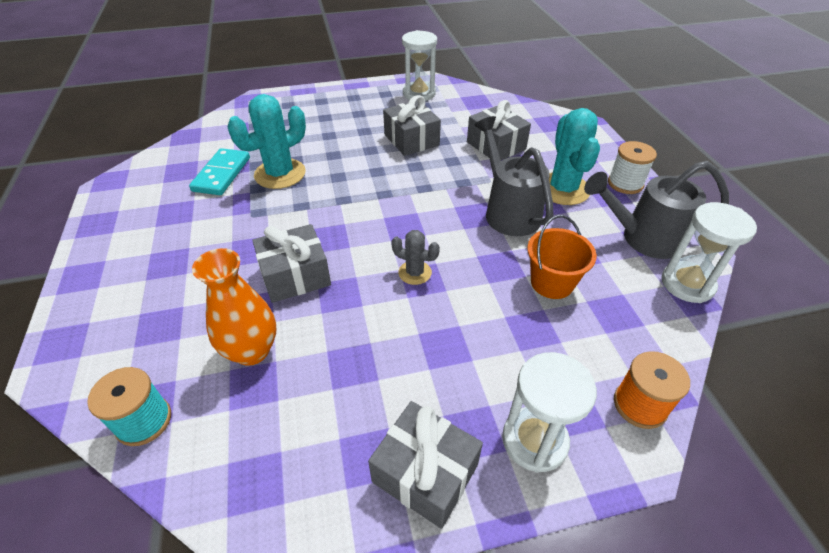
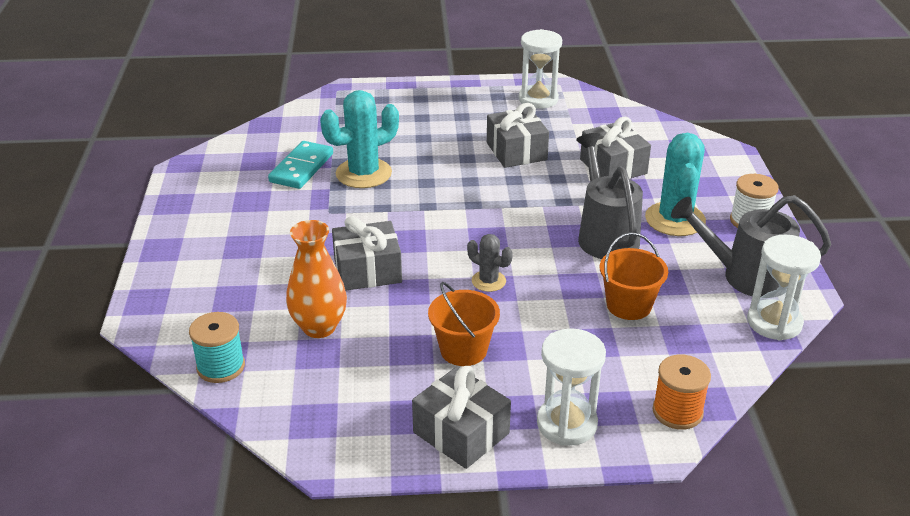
camera: 10 degrees right, 10 degrees down
none -> orange bucket [428,282,500,366]

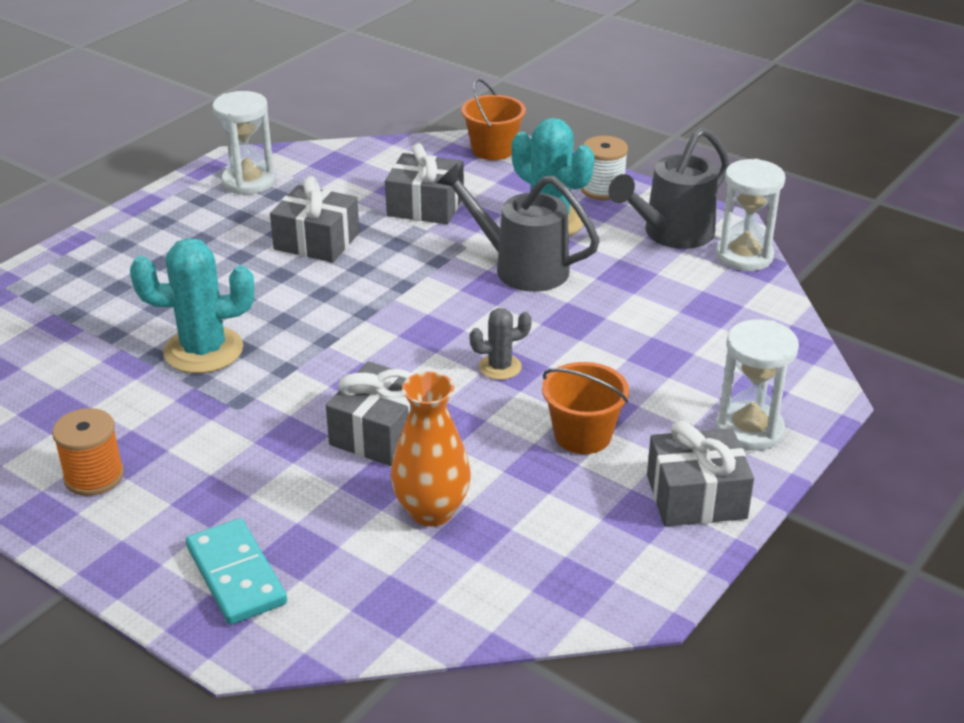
camera: 50 degrees left, 0 degrees up
turquoise spool [189,312,245,383] -> none
turquoise domino [268,141,333,189] -> turquoise domino moved to [186,518,287,625]
turquoise cactus [320,90,399,188] -> turquoise cactus turned 75 degrees clockwise [130,238,254,373]
orange bucket [600,232,668,320] -> orange bucket moved to [461,79,526,160]
orange spool [652,355,711,430] -> orange spool moved to [52,408,124,496]

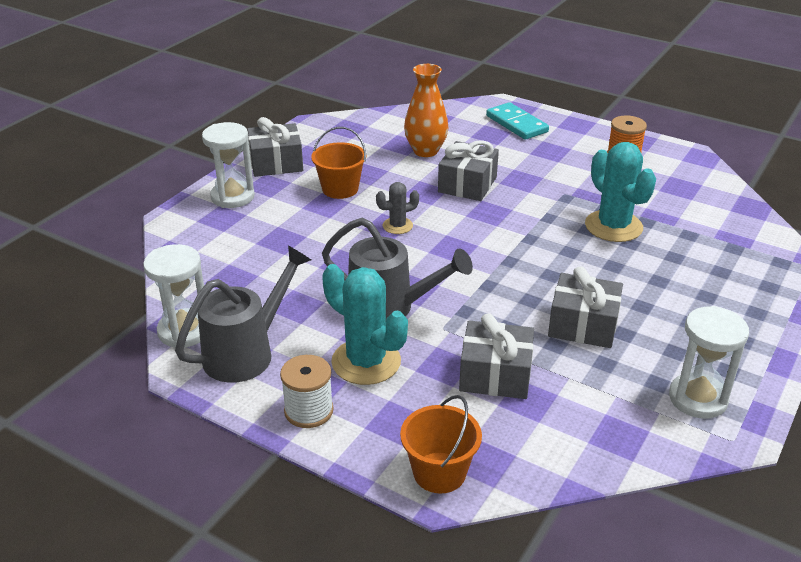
camera: 175 degrees right, 0 degrees up
turquoise cactus [130,238,254,373] -> turquoise cactus turned 75 degrees clockwise [585,142,656,242]

